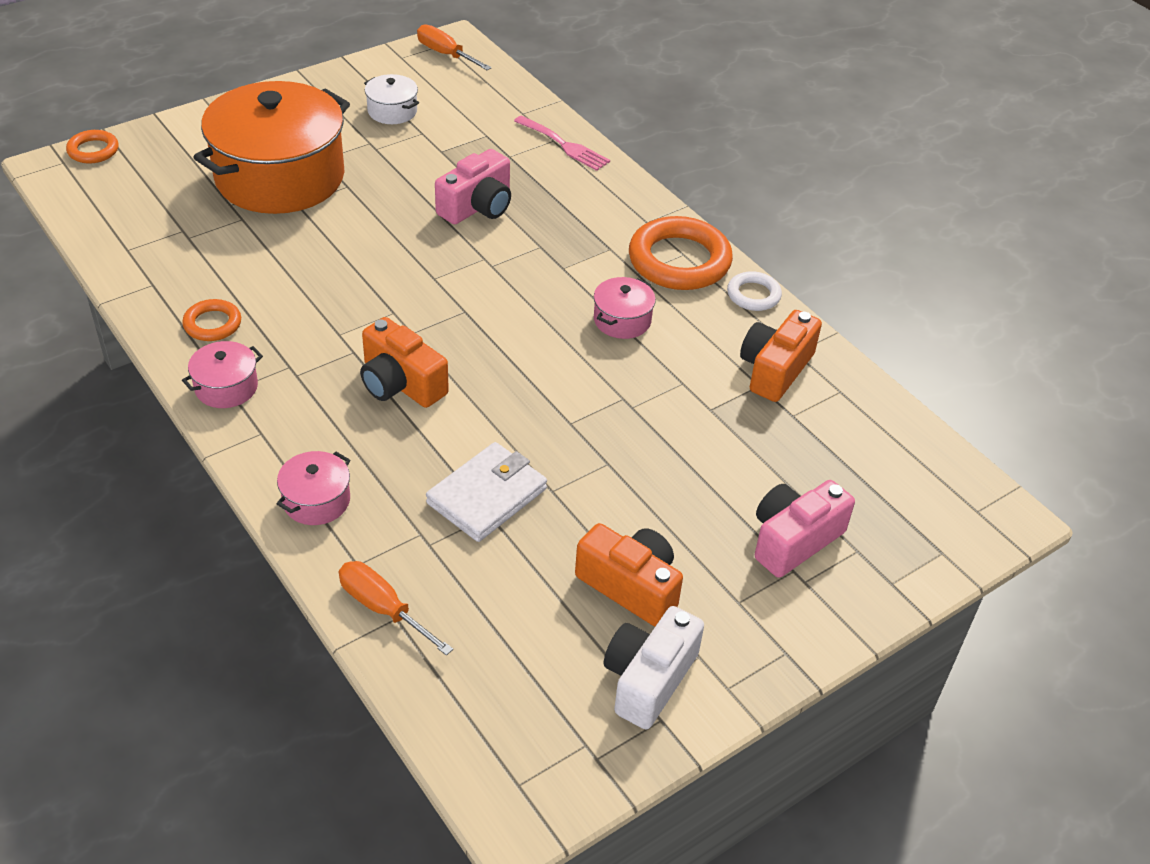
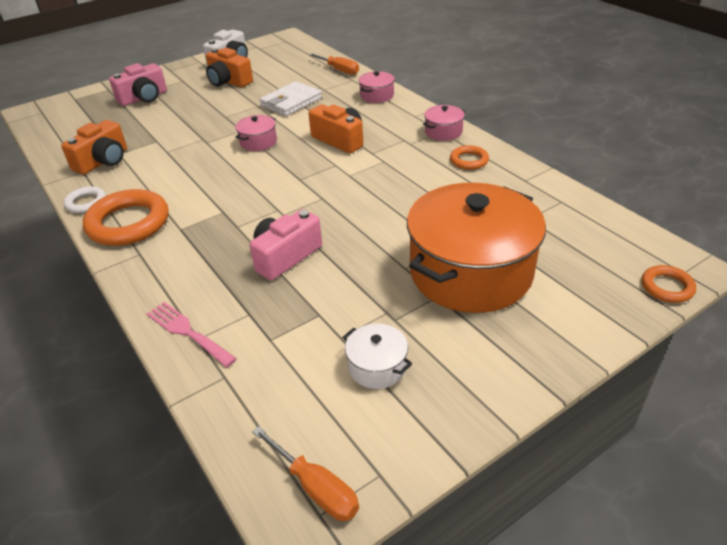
camera: 175 degrees left, 5 degrees down
pink pot [594,277,656,339] -> pink pot moved to [235,115,277,151]

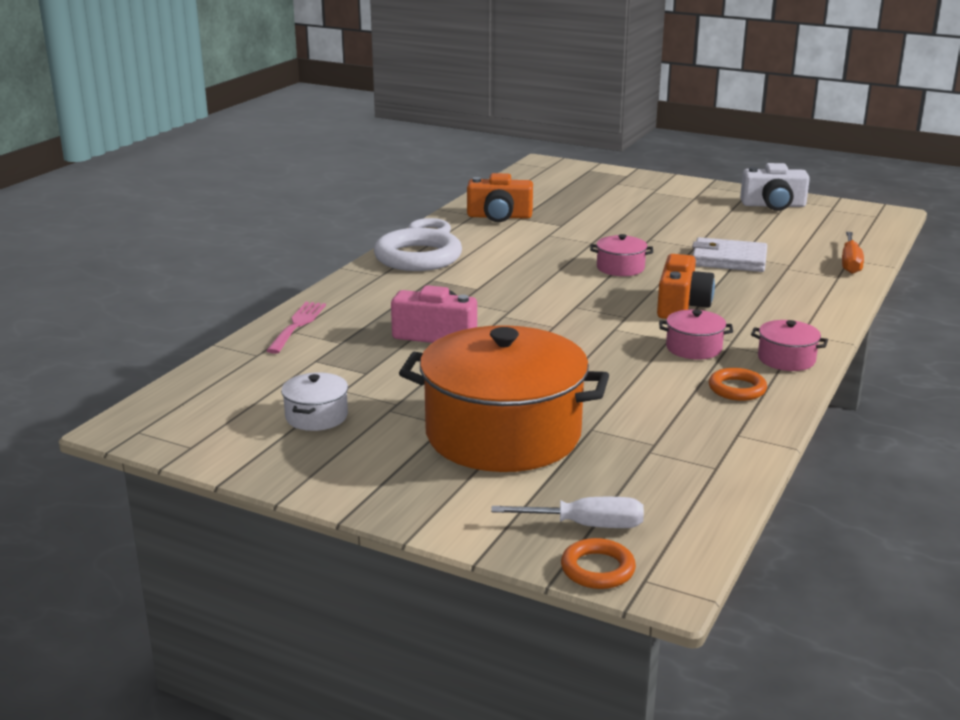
camera: 60 degrees right, 15 degrees down
orange ring [83,189,169,246] -> white ring [374,228,462,271]
pink camera [109,63,167,106] -> none
orange camera [206,47,253,87] -> none
orange screwdriver [252,426,359,521] -> none
pink pot [359,71,395,103] -> pink pot moved to [659,310,733,359]
none -> white screwdriver [491,497,644,528]

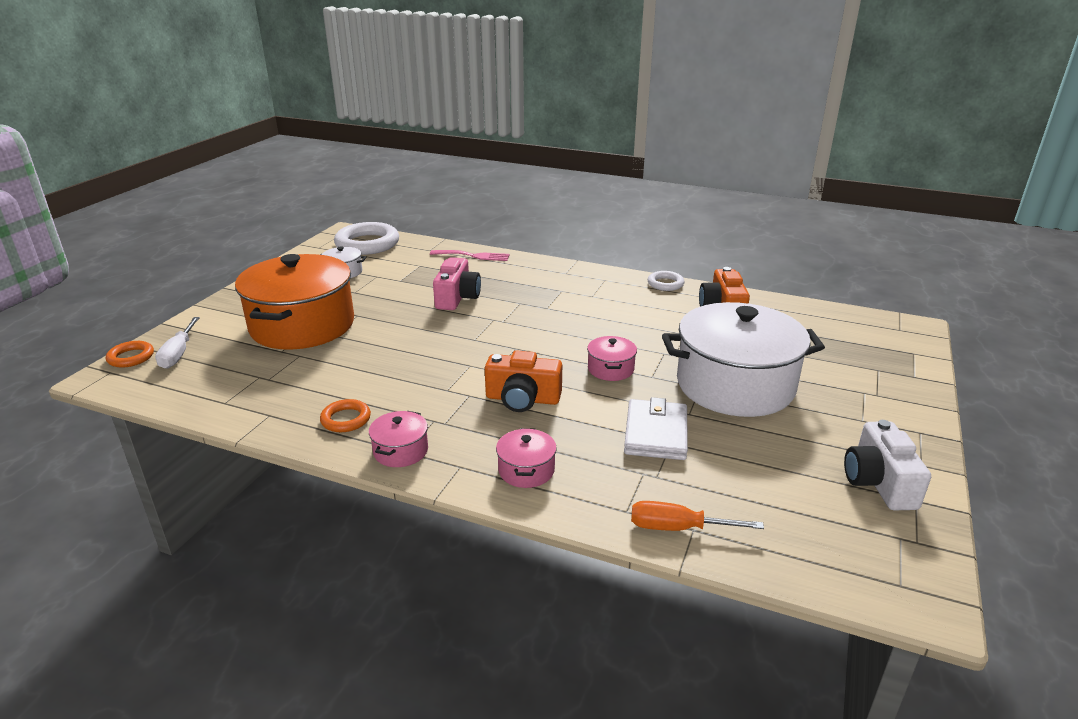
camera: 85 degrees right, 5 degrees up
white ring [374,228,462,271] -> white ring moved to [334,222,399,255]
pink pot [659,310,733,359] -> pink pot moved to [496,428,557,488]
none -> white pot [662,302,825,417]

